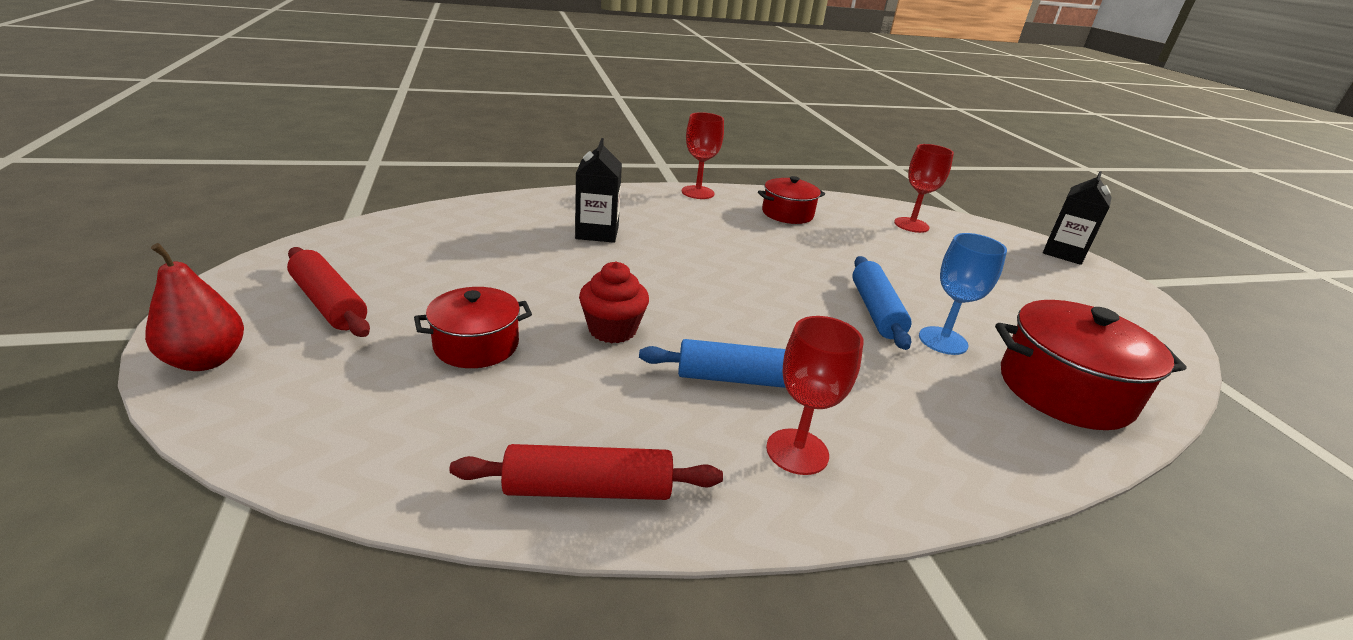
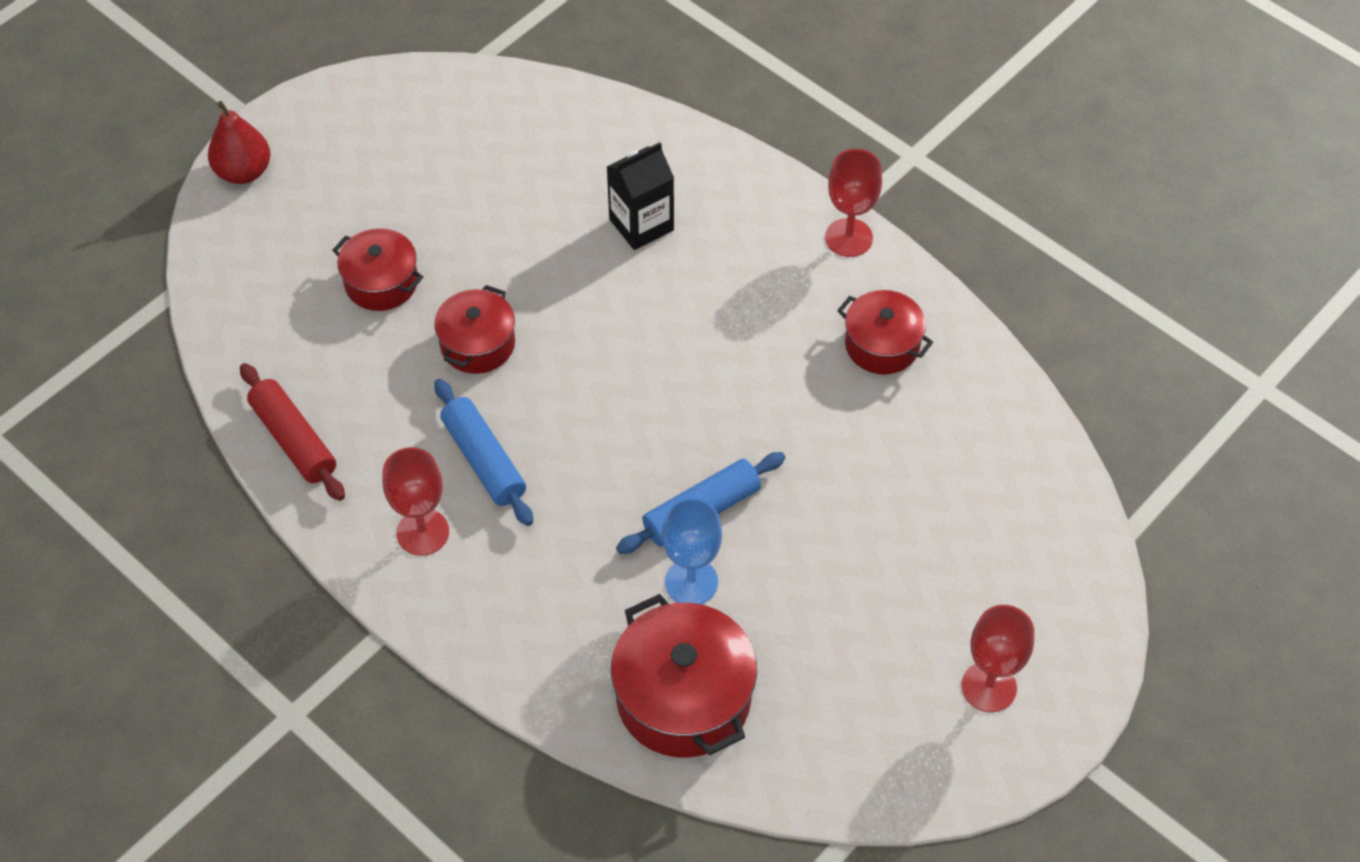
camera: 60 degrees right, 25 degrees up
red rolling pin [287,247,370,337] -> none
red cupcake [579,262,649,343] -> red pot [434,285,515,374]
red goblet [894,144,954,233] -> red goblet moved to [962,605,1034,712]
black carton [1043,171,1112,265] -> none

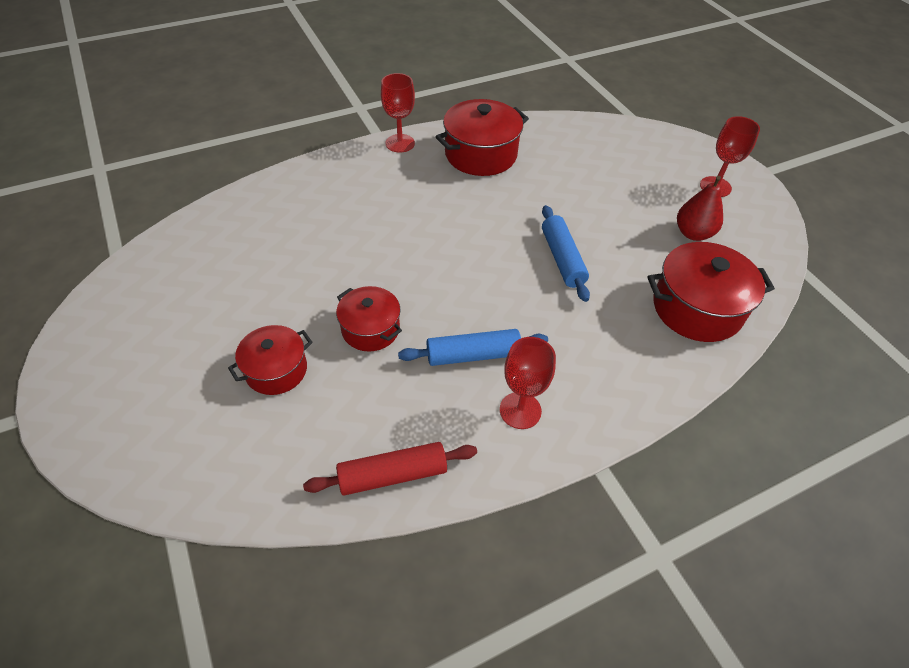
camera: 70 degrees left, 5 degrees down
red pear [208,101,270,184] -> red pear moved to [677,176,723,241]
black carton [607,142,674,250] -> none
blue goblet [662,498,722,604] -> none
red pot [837,290,933,374] -> red pot [436,99,529,176], size x1.61

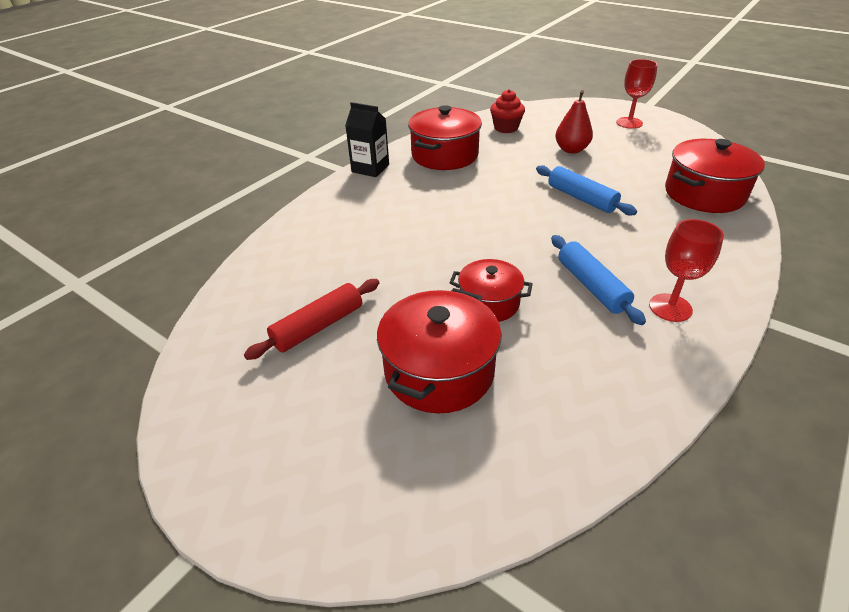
camera: 25 degrees left, 10 degrees down
red pot [228,325,313,395] -> red pot [377,288,502,414], size x1.61
red rolling pin [303,442,477,496] -> red rolling pin moved to [244,279,379,360]
red goblet [381,73,415,153] -> black carton [345,102,389,177]
blue rolling pin [398,329,548,366] -> blue rolling pin turned 75 degrees counterclockwise [551,235,646,325]
red pear [677,176,723,241] -> red pear moved to [555,90,593,154]
none -> red cupcake [490,89,525,133]

